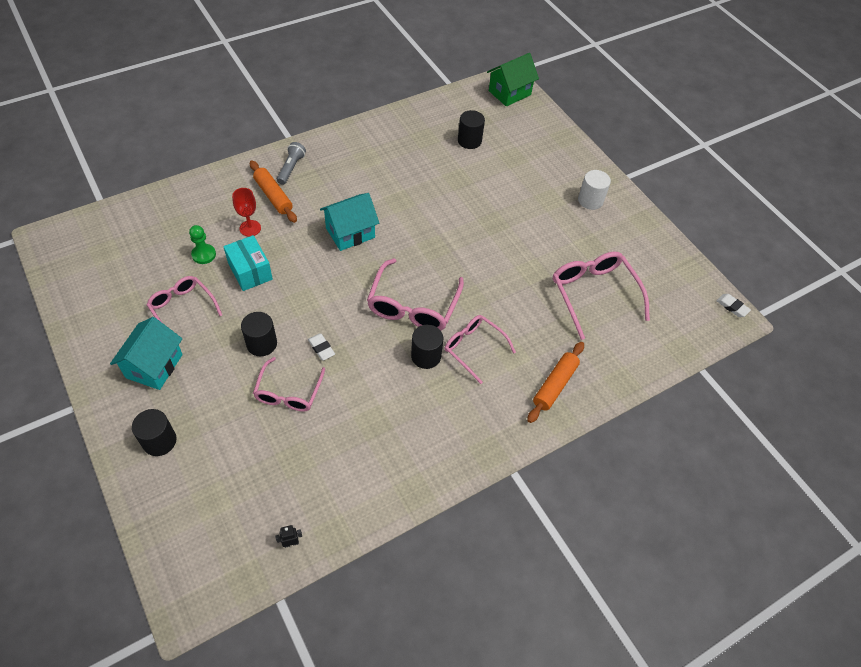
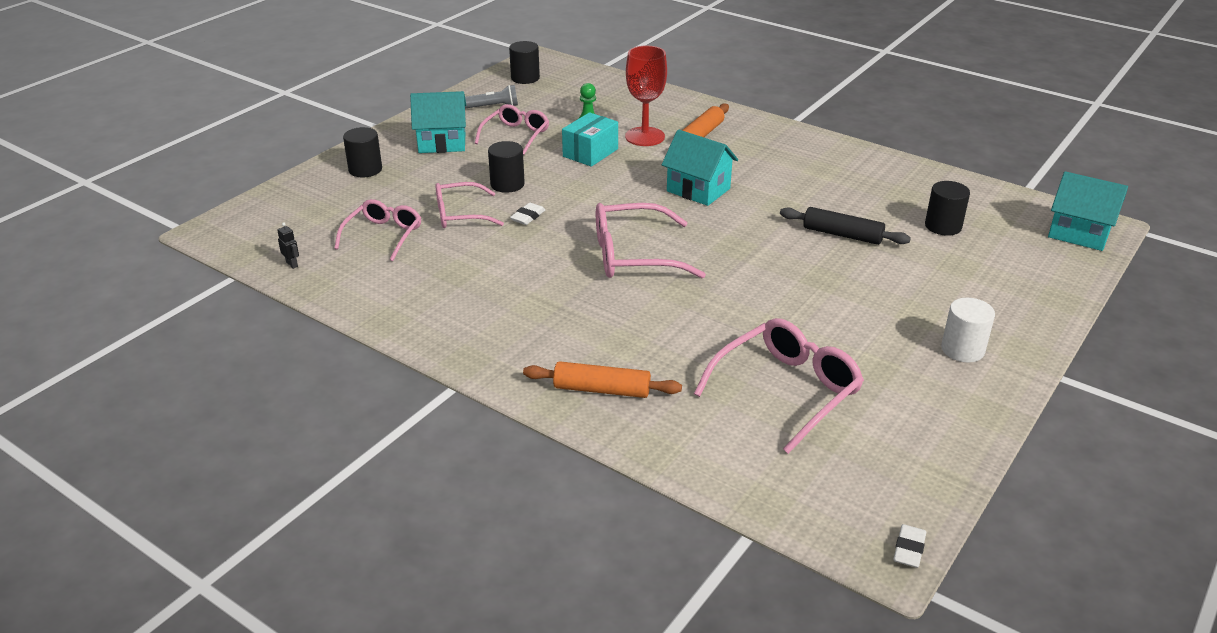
camera: 70 degrees right, 20 degrees down
red goblet [232,188,261,237] -> red goblet [625,46,667,146], size x1.61
grey flashlight [277,142,306,185] -> grey flashlight moved to [465,85,518,108]
black cylinder [411,324,443,369] -> black cylinder moved to [509,41,540,84]
pink glasses [445,315,516,384] -> pink glasses moved to [334,199,421,261]
green house [487,53,539,106] -> turquoise house [1048,171,1128,251]
none -> black rolling pin [780,207,911,245]

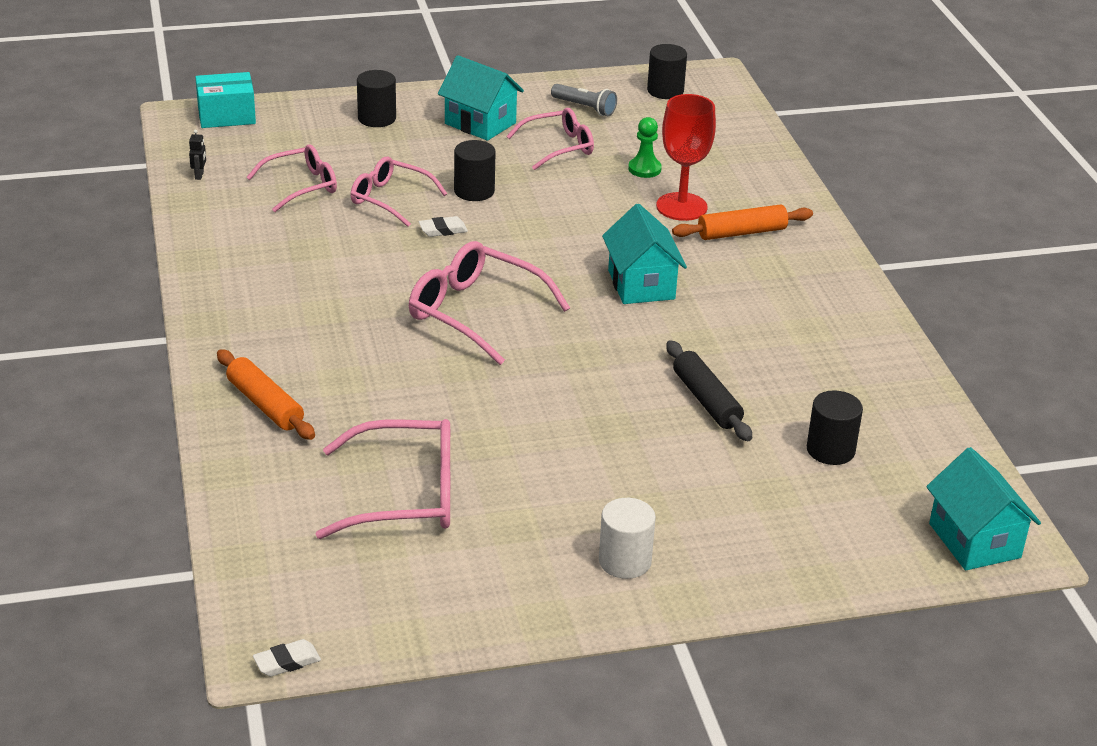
camera: 40 degrees right, 0 degrees up
turquoise box [562,112,618,167] -> turquoise box moved to [195,72,256,128]

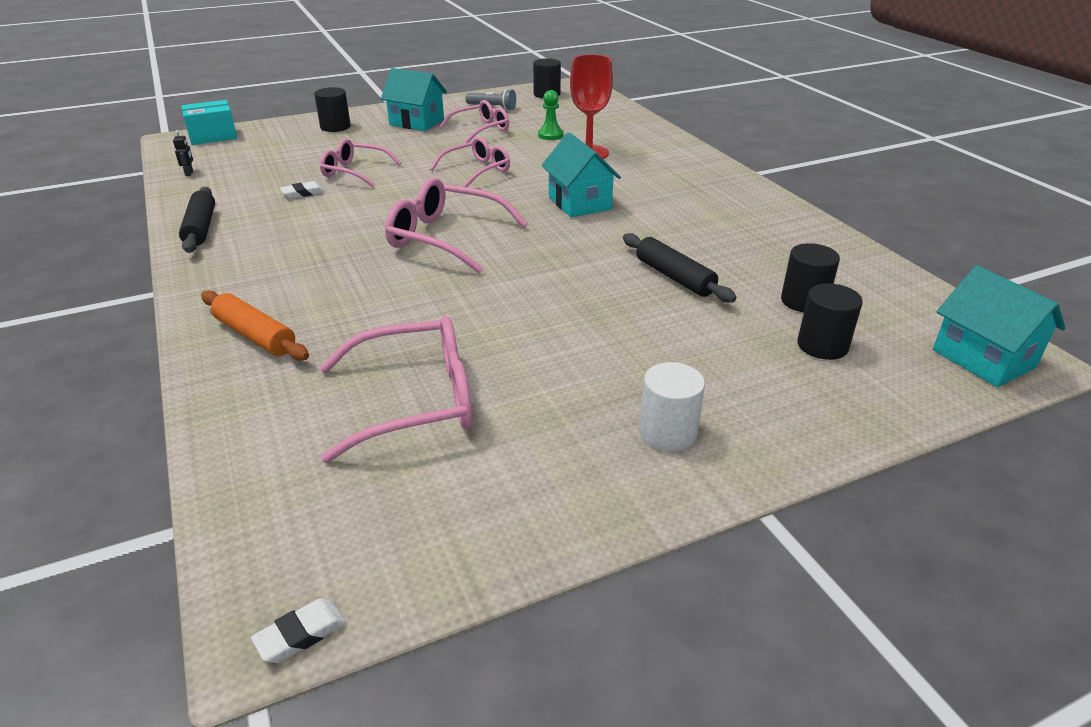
camera: 10 degrees left, 0 degrees up
pink glasses [246,144,337,212] -> pink glasses moved to [430,137,510,187]
white eraser [419,216,468,237] -> white eraser moved to [280,181,325,199]
black cylinder [454,140,496,201] -> black cylinder moved to [797,283,863,360]
orange rolling pin [672,204,813,240] -> none
none -> black rolling pin [179,187,215,253]

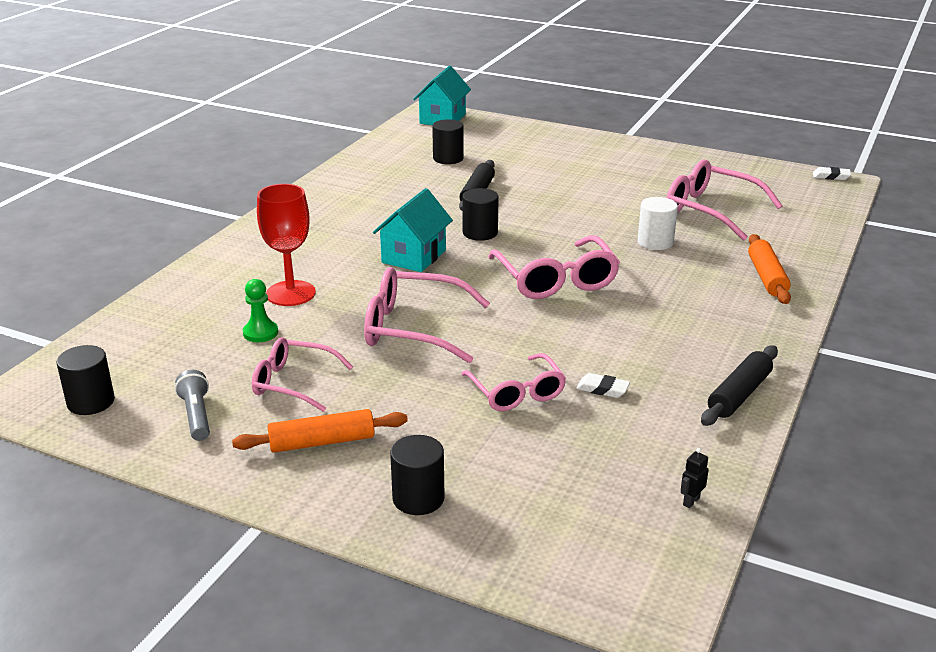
camera: 130 degrees left, 5 degrees down
turquoise box [181,100,237,145] -> none
turquoise house [381,68,447,131] -> orange rolling pin [232,409,408,453]
pink glasses [430,137,510,187] -> pink glasses [364,267,490,363], size x1.51
white cylinder [639,362,705,452] -> white cylinder moved to [638,197,678,250]
black cylinder [797,283,863,360] -> black cylinder moved to [463,188,499,241]

